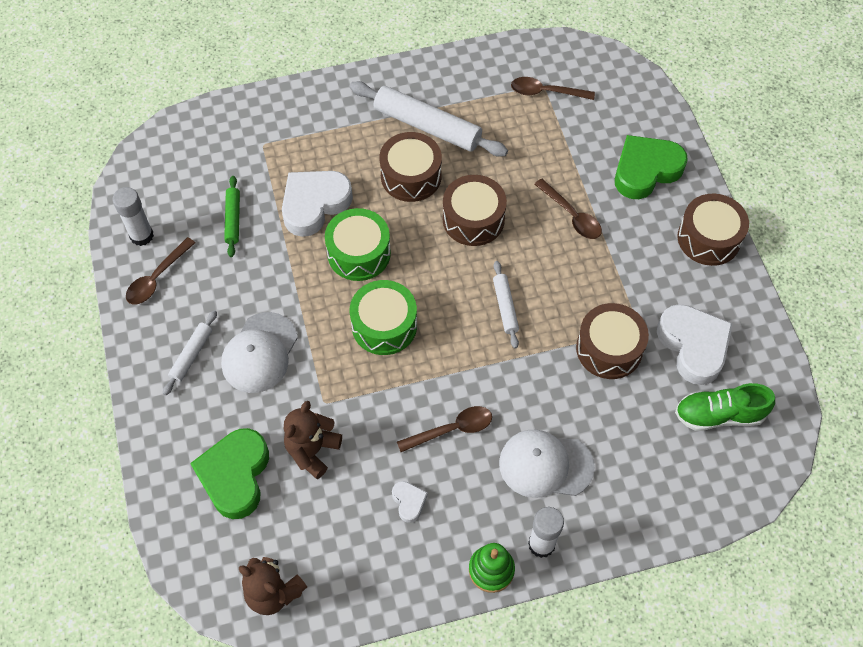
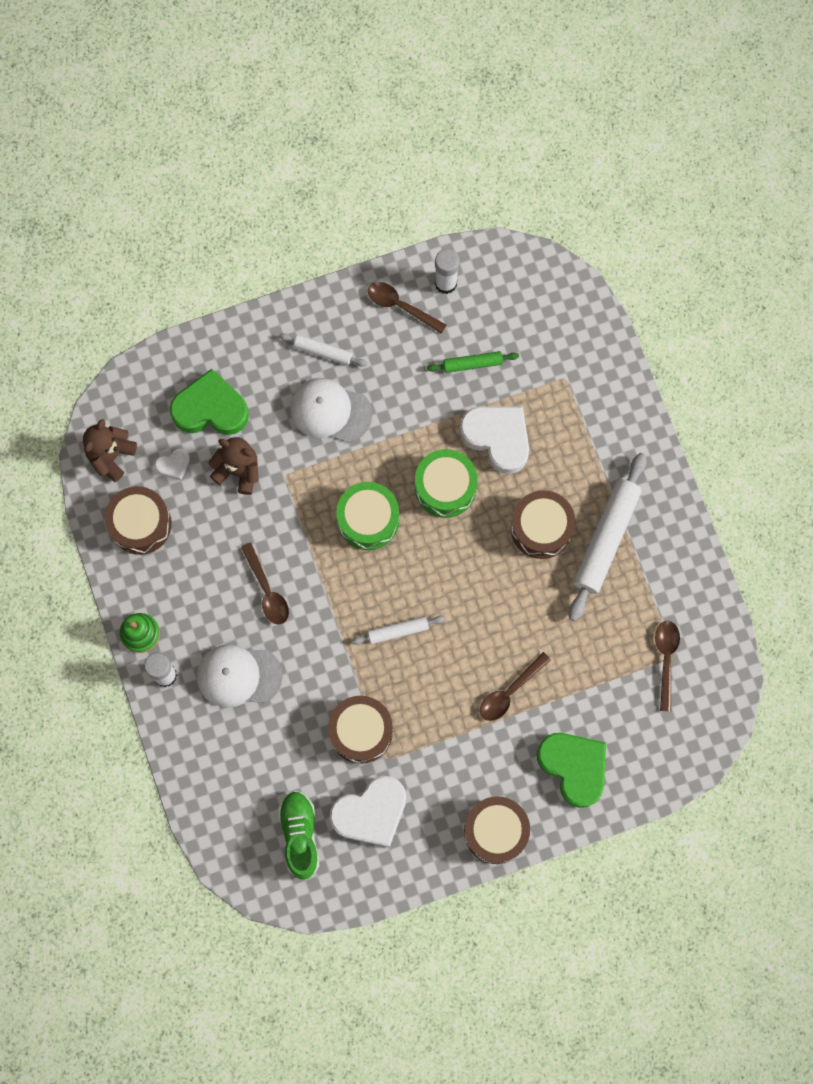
camera: 85 degrees right, 15 degrees up
white heart [392,481,428,523] -> white heart moved to [155,448,190,480]
brown drum [443,175,507,246] -> brown drum moved to [105,486,172,555]
white cap [499,430,595,498] -> white cap turned 90 degrees counterclockwise [197,644,283,708]

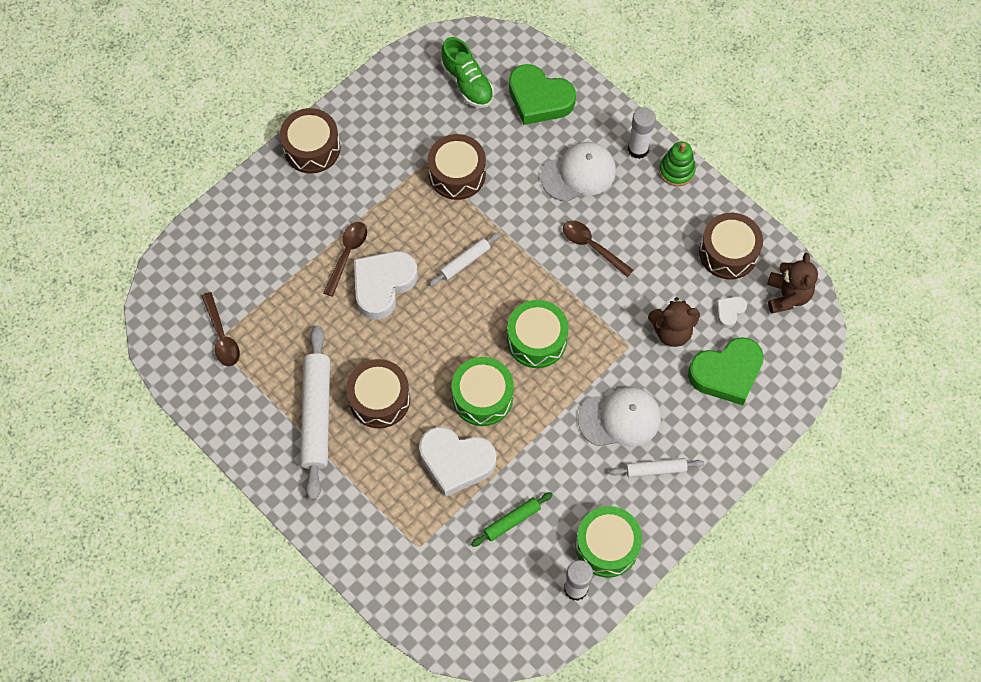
camera: 155 degrees right, 10 degrees down
white heart [329,776,406,848] -> white heart moved to [354,251,418,320]
brown spoon [368,282,447,334] -> green drum [575,506,642,578]
green heart [537,733,606,808] -> green heart moved to [509,64,576,125]

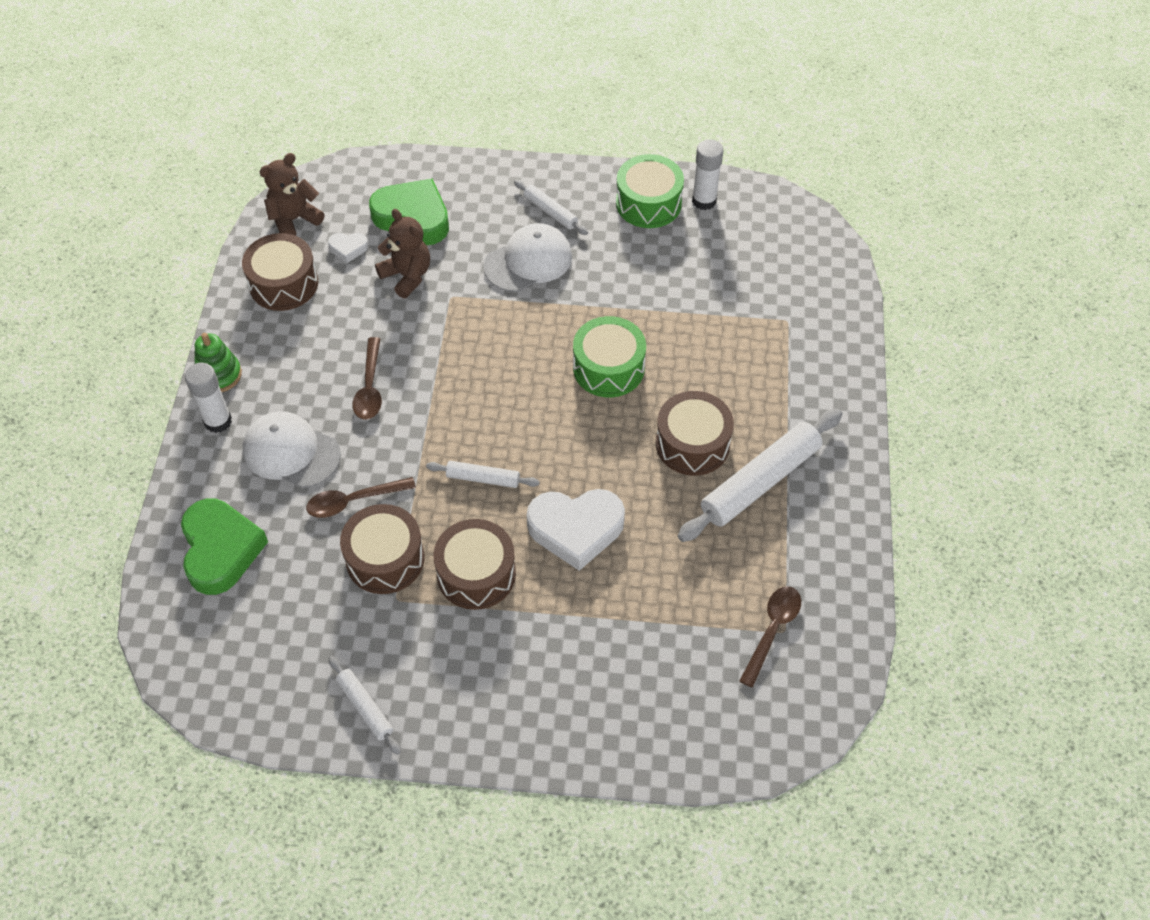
camera: 130 degrees left, 10 degrees down
brown drum [280,108,341,173] -> brown drum moved to [433,519,516,610]
brown spoon [323,222,367,297] -> brown spoon moved to [306,477,416,518]
white heart [419,427,496,497] -> none
green shoe [441,37,494,108] -> none
green rolling pin [471,492,553,547] -> none
green drum [507,300,569,368] -> none
white cap [578,387,661,447] -> white cap turned 105 degrees clockwise [483,223,572,292]
none -> white rolling pin [329,656,401,755]

